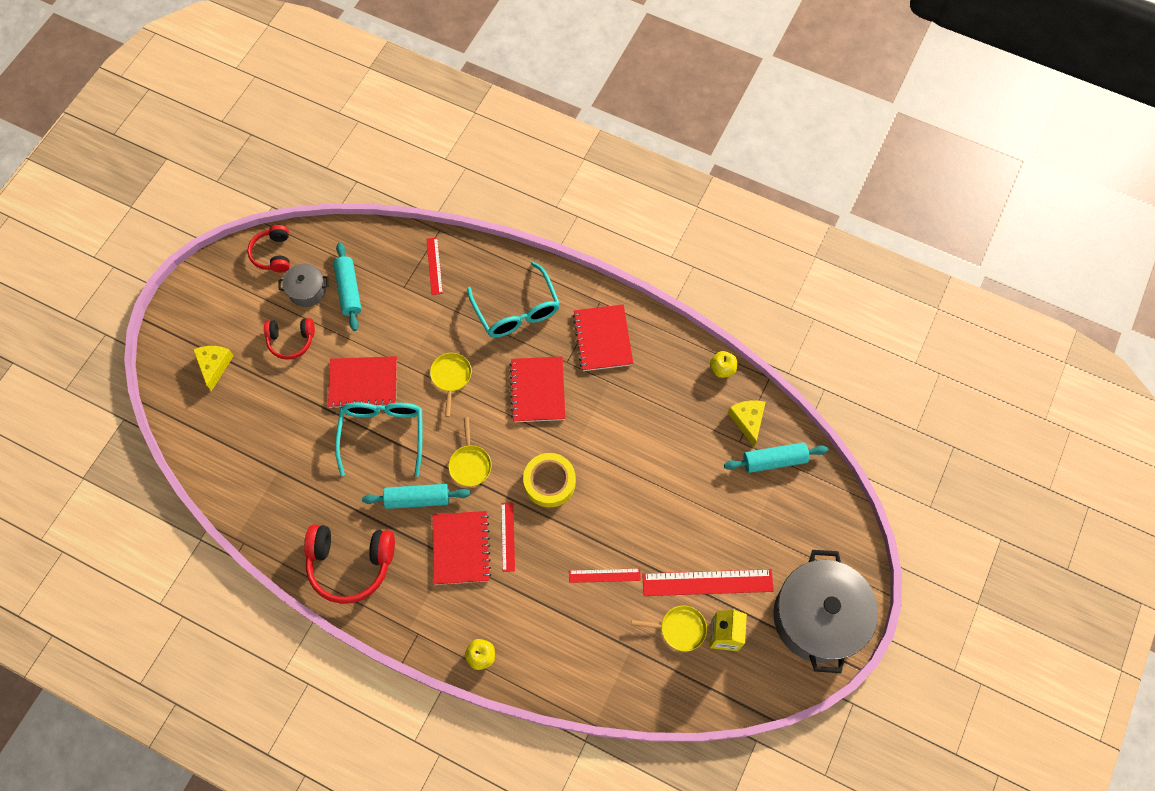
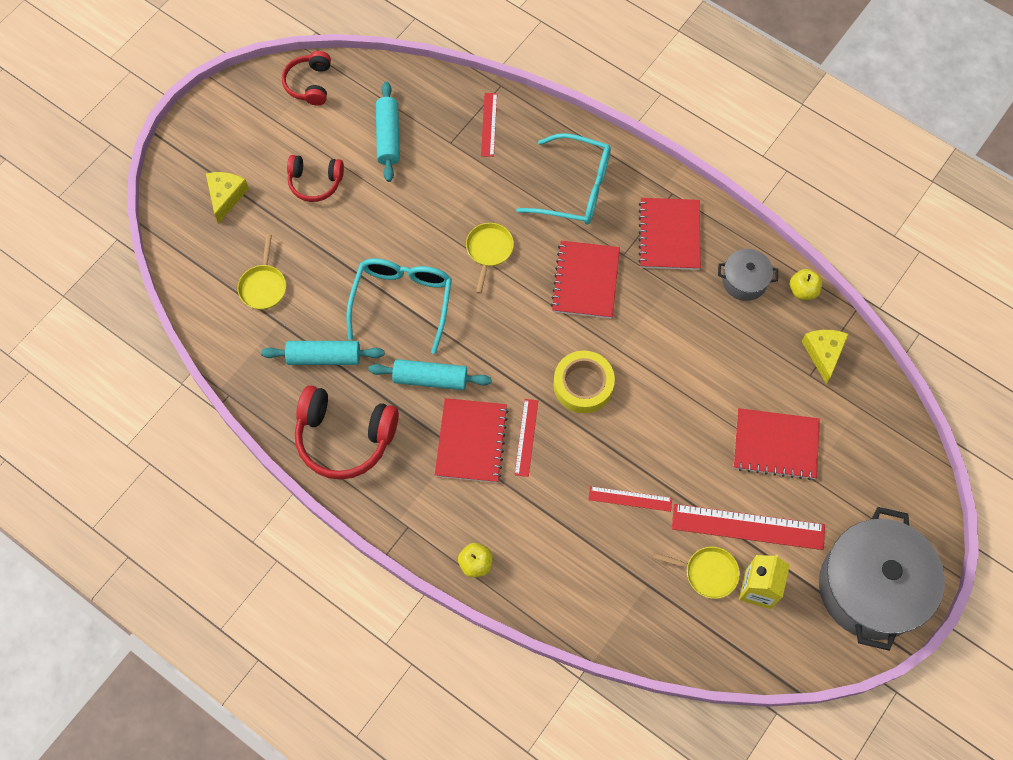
camera: 10 degrees right, 0 degrees up
grey pot [278,264,329,307] -> grey pot moved to [718,249,778,301]
red notebook [328,356,397,409] -> red notebook moved to [734,408,820,480]
yellow pan [448,417,492,486] -> yellow pan moved to [238,234,286,310]
turquoise glasses [467,262,560,338] -> turquoise glasses turned 60 degrees counterclockwise [516,133,611,225]
turquoise rolling pin [724,442,828,473] -> turquoise rolling pin moved to [261,341,384,365]

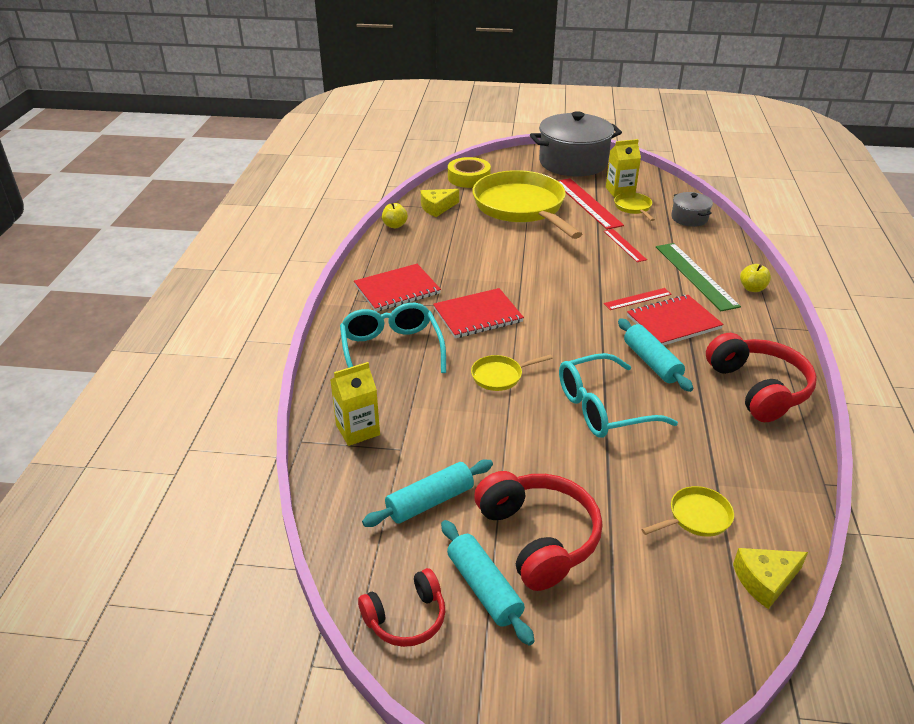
camera: 120 degrees left, 30 degrees down
yellow cheese [206,172,249,224] -> yellow cheese moved to [733,548,808,609]
turquoise rolling pin [261,341,384,365] -> turquoise rolling pin moved to [441,520,534,646]
red headphones [287,155,344,202] -> red headphones [474,471,603,591], size x1.65
red ruler [481,93,497,157] -> yellow carton [330,362,380,446]
yellow tape [553,351,615,413] -> yellow tape moved to [448,157,491,188]
grey pot [718,249,778,301] -> grey pot moved to [671,192,713,227]
red notebook [734,408,820,480] -> yellow pan [472,170,582,239]
none -> green ruler [656,243,741,311]

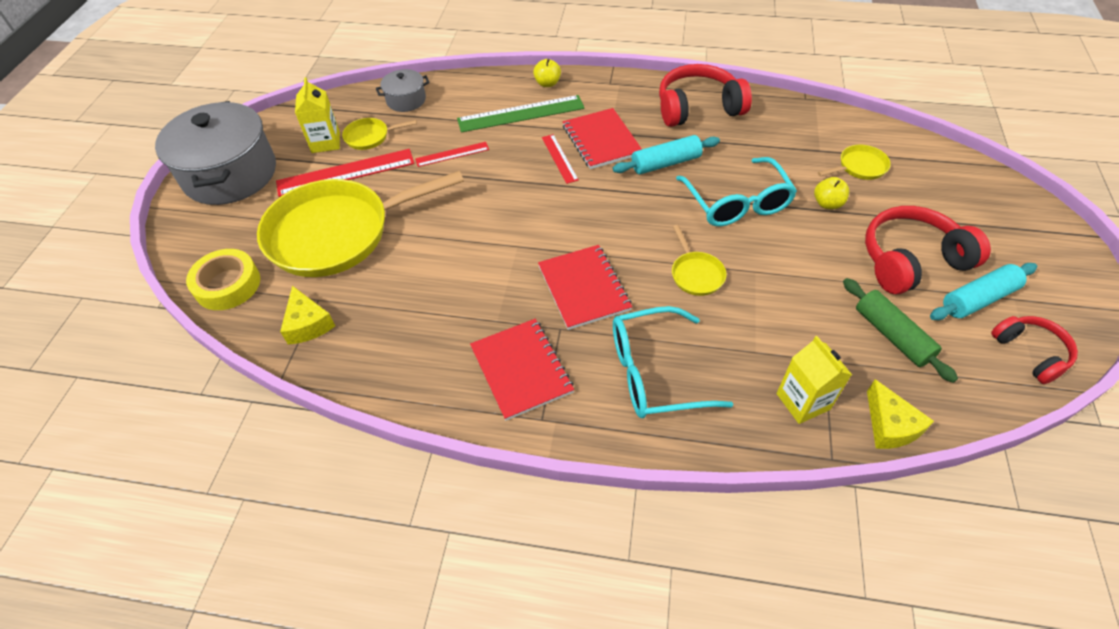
camera: 85 degrees left, 15 degrees up
turquoise rolling pin [362,460,493,527] -> green rolling pin [843,278,958,383]
yellow apple [382,203,408,228] -> yellow apple moved to [814,177,849,209]
yellow pan [641,486,734,537] -> yellow pan turned 90 degrees clockwise [818,145,891,180]
yellow cheese [733,548,808,609] -> yellow cheese moved to [867,379,934,449]

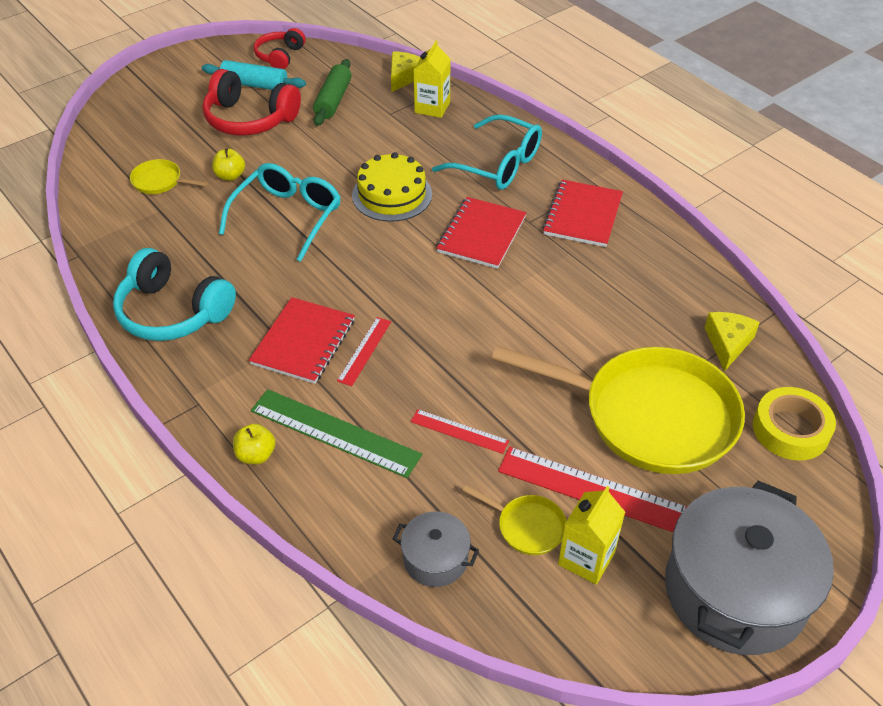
camera: 140 degrees left, 5 degrees down
turquoise rolling pin [613,135,720,174] -> none
red headphones [659,64,752,127] -> turquoise headphones [113,248,236,341]
yellow pan [672,225,726,296] -> yellow cake [352,152,432,222]

